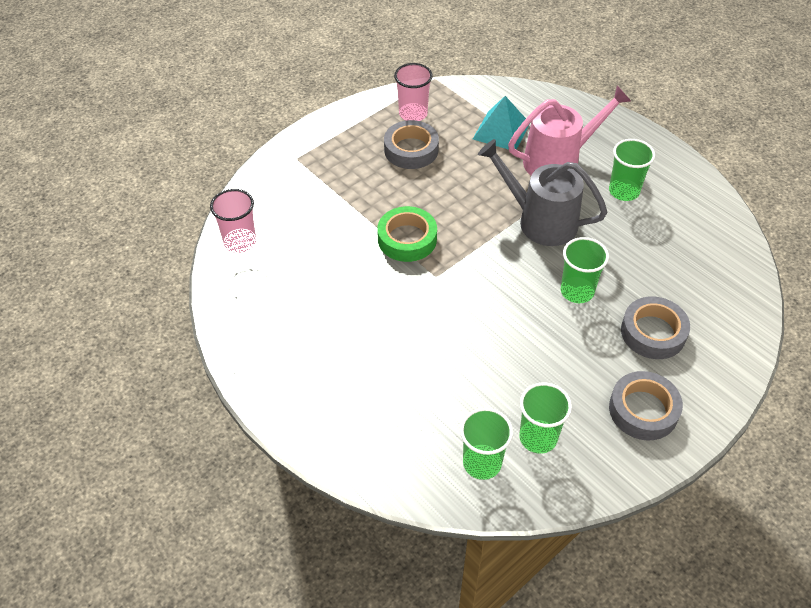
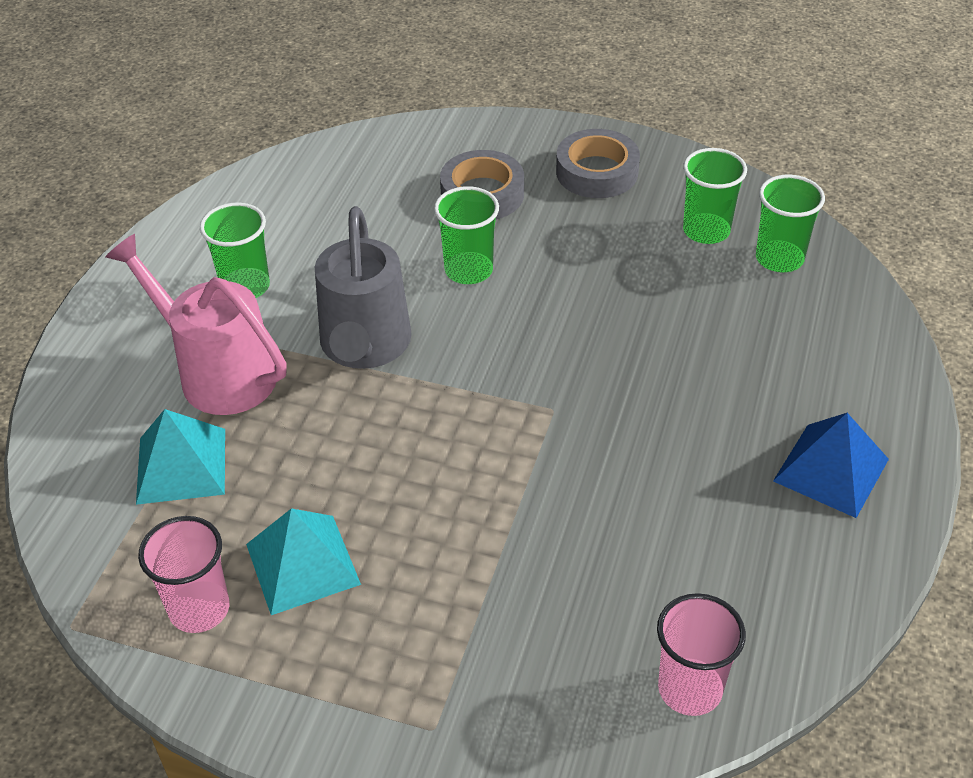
camera: 120 degrees left, 5 degrees down
green tape [377,206,437,262] -> none
grey tape [384,120,439,169] -> turquoise pyramid [246,508,361,615]
none -> blue pyramid [773,413,889,518]

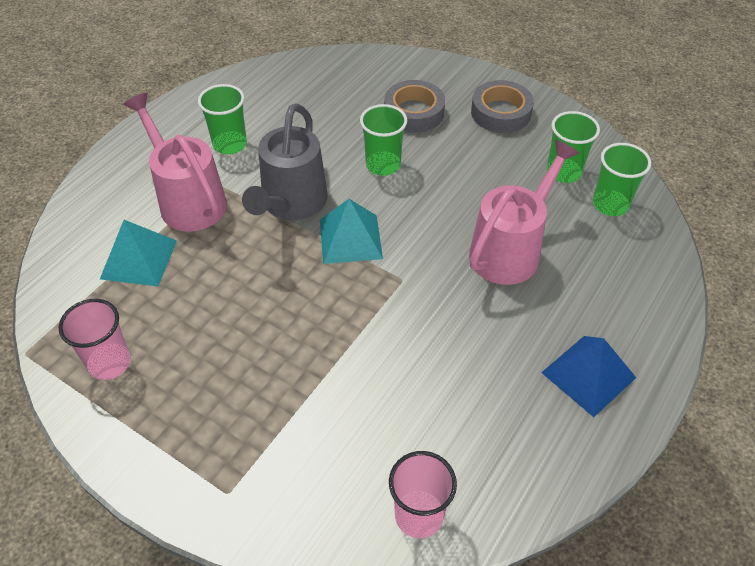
camera: 15 degrees right, 5 degrees up
turquoise pyramid [246,508,361,615] -> turquoise pyramid moved to [320,199,383,264]
none -> pink watering can [469,140,579,285]

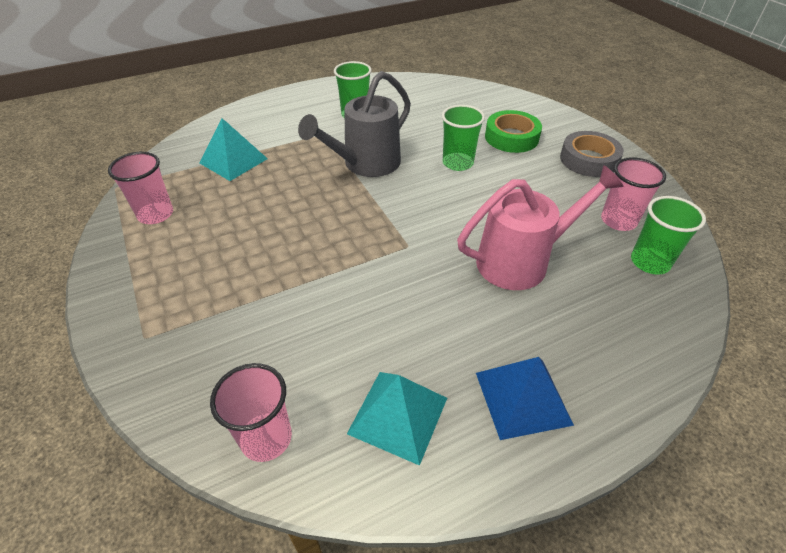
camera: 30 degrees right, 5 degrees down
pink watering can [124,93,227,232] -> none
turquoise pyramid [320,199,383,264] -> turquoise pyramid moved to [347,372,447,466]
grey tape [384,80,445,133] -> green tape [485,110,542,153]
green cup [547,111,600,183] -> pink cup [601,157,666,231]

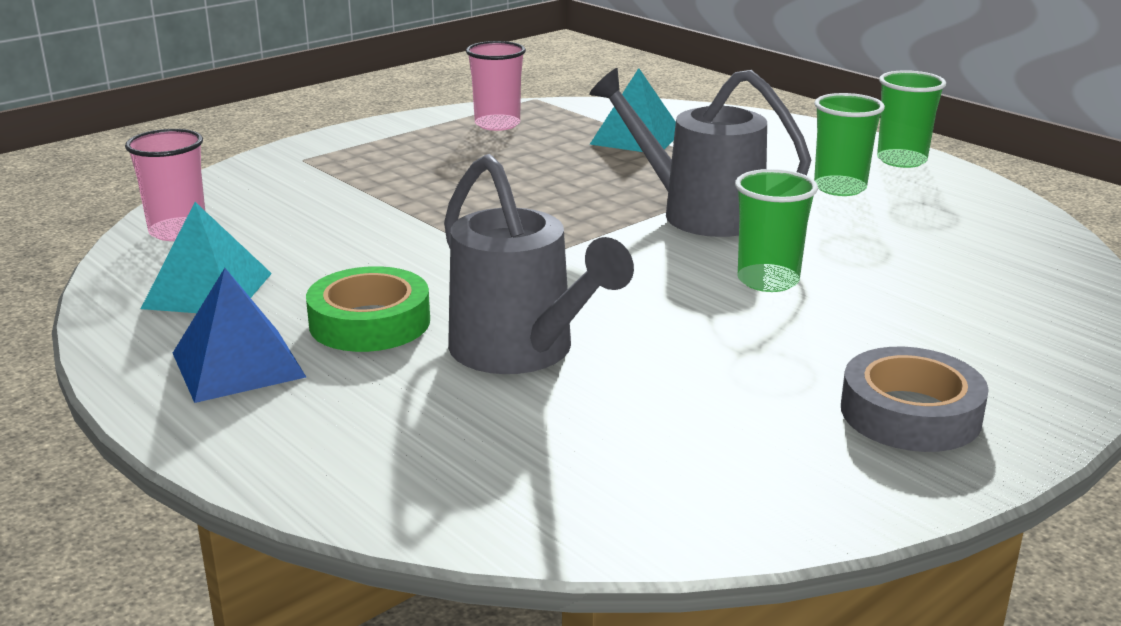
camera: 75 degrees right, 20 degrees down
pink watering can [457,165,624,290] -> grey watering can [444,154,634,374]
green tape [485,110,542,153] -> green tape moved to [306,266,430,352]
pink cup [601,157,666,231] -> none
green cup [631,196,706,275] -> green cup moved to [877,70,946,168]

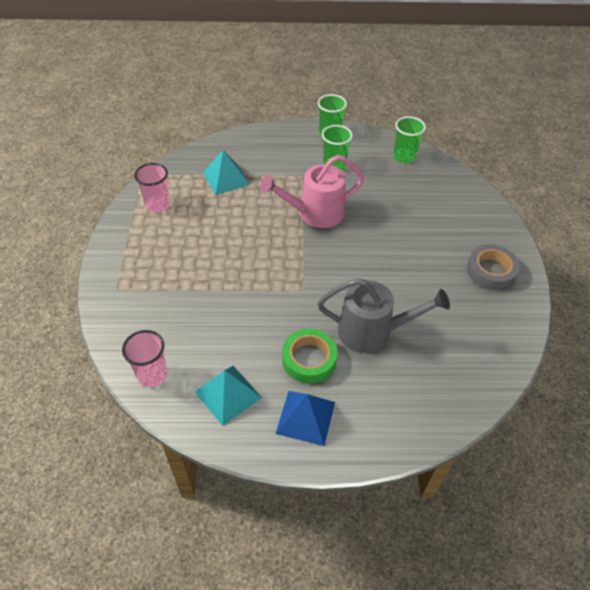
camera: 50 degrees left, 25 degrees up
grey watering can [589,68,811,237] -> pink watering can [260,155,364,228]
green cup [735,169,818,292] -> green cup moved to [393,116,426,163]

